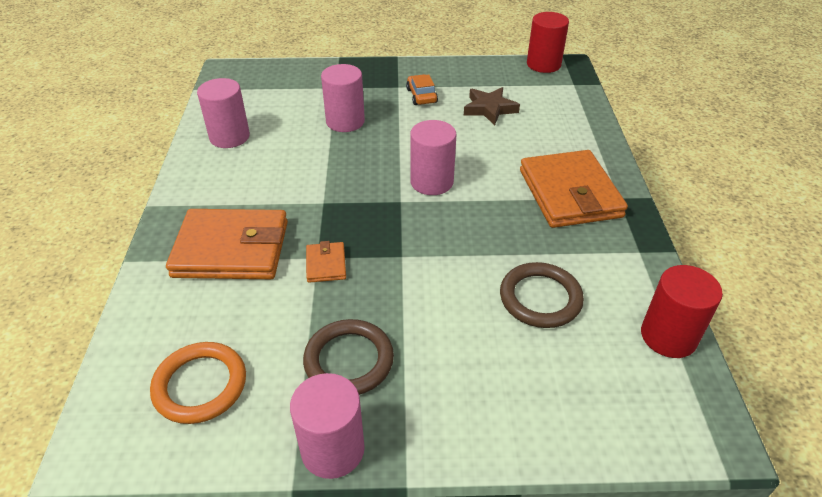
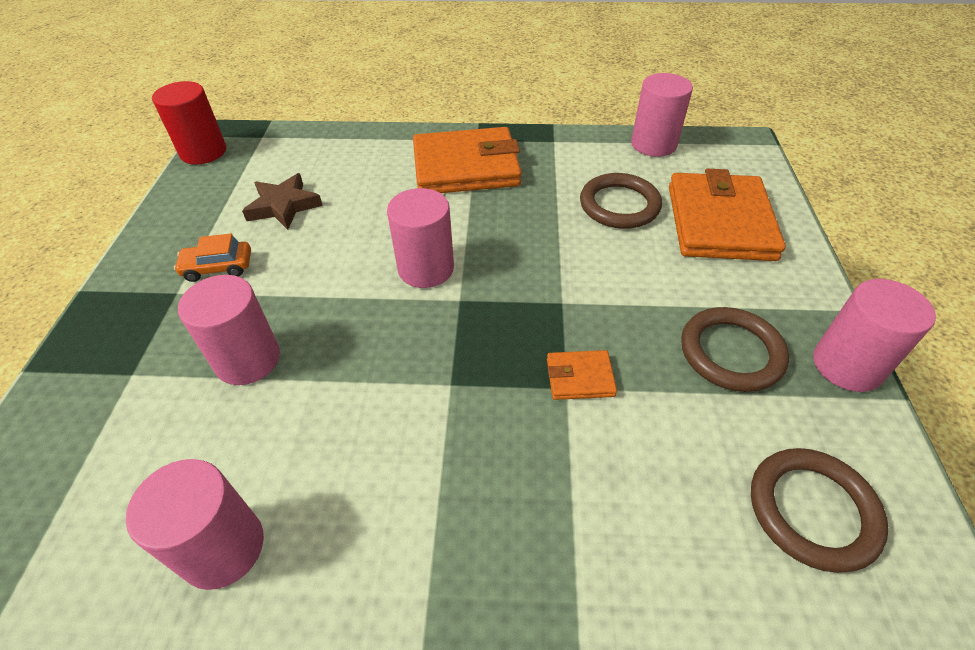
camera: 85 degrees left, 5 degrees up
orange ring [150,342,246,424] -> brown ring [751,448,888,573]
orange wallet [166,209,288,279] -> orange wallet moved to [669,169,786,261]
red cylinder [641,265,723,358] -> pink cylinder [631,73,693,157]

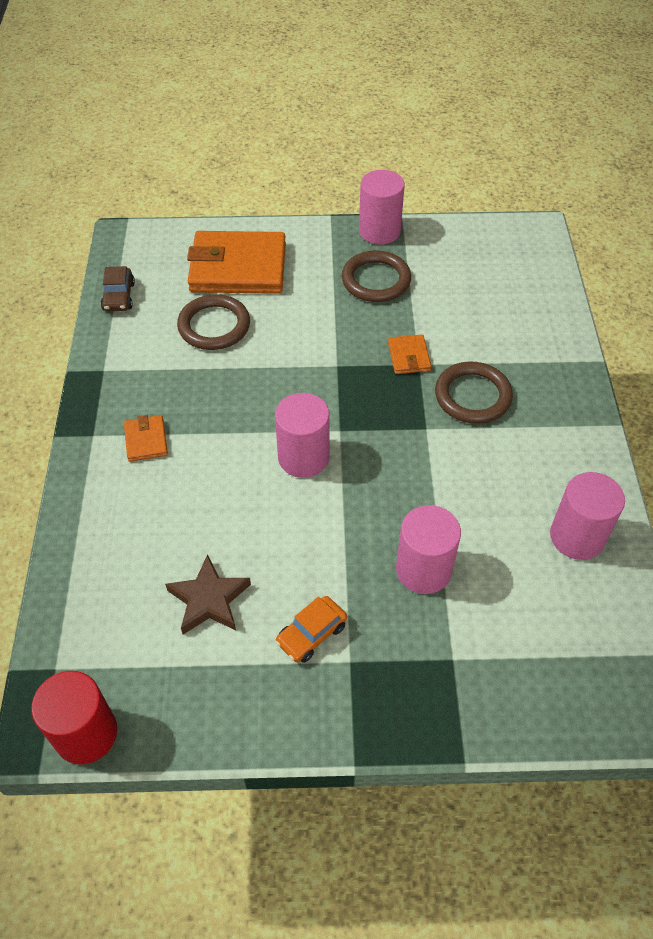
camera: 95 degrees left, 5 degrees up
orange car [174,234,251,282] -> orange car turned 60 degrees clockwise [275,596,347,663]
orange wallet [413,127,522,193] -> orange wallet [124,415,168,462], size x0.44
pink cylinder [631,73,693,157] -> brown car [101,266,135,312]
brown ring [751,448,888,573] -> brown ring moved to [435,361,513,424]

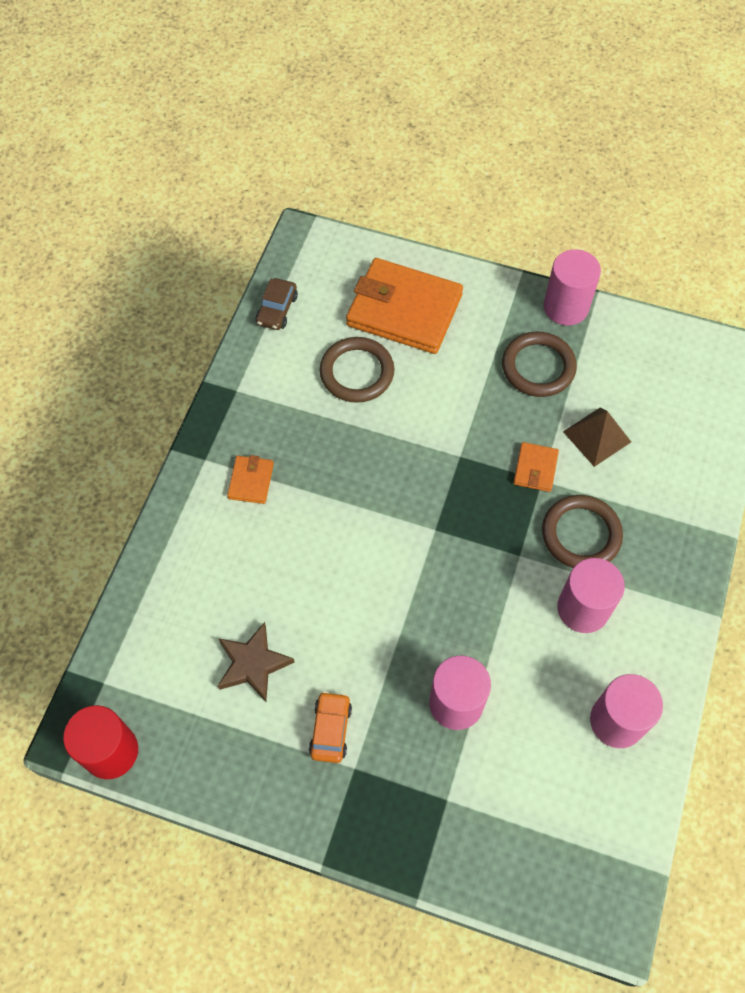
camera: 20 degrees right, 10 degrees up
pink cylinder [275,393,330,478] -> pink cylinder moved to [557,558,625,633]
orange car [275,596,347,663] -> orange car turned 120 degrees clockwise [309,691,352,763]
none -> brown pyramid [563,408,631,467]

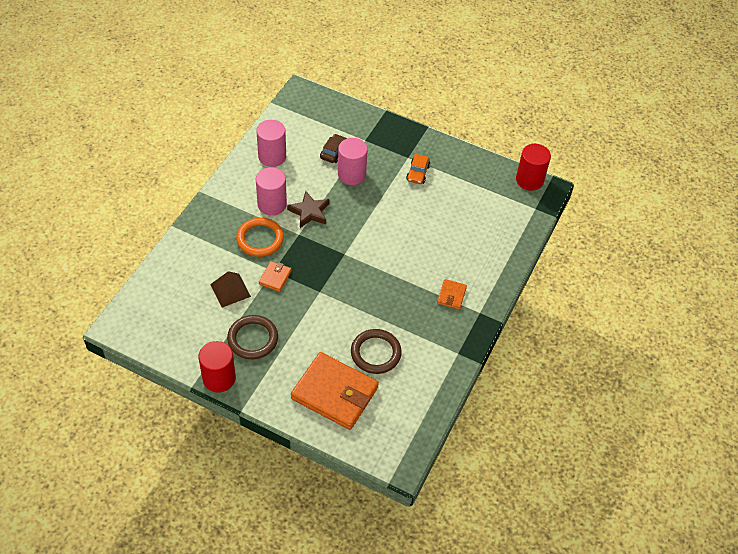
camera: 175 degrees left, 10 degrees down
brown star [218,622,295,702] -> brown star moved to [287,191,330,228]
brown car [256,278,298,330] -> brown car moved to [320,134,347,163]
brown ring [542,495,623,568] -> orange ring [236,218,284,257]
pink cylinder [544,249,601,325] -> red cylinder [198,341,236,393]

